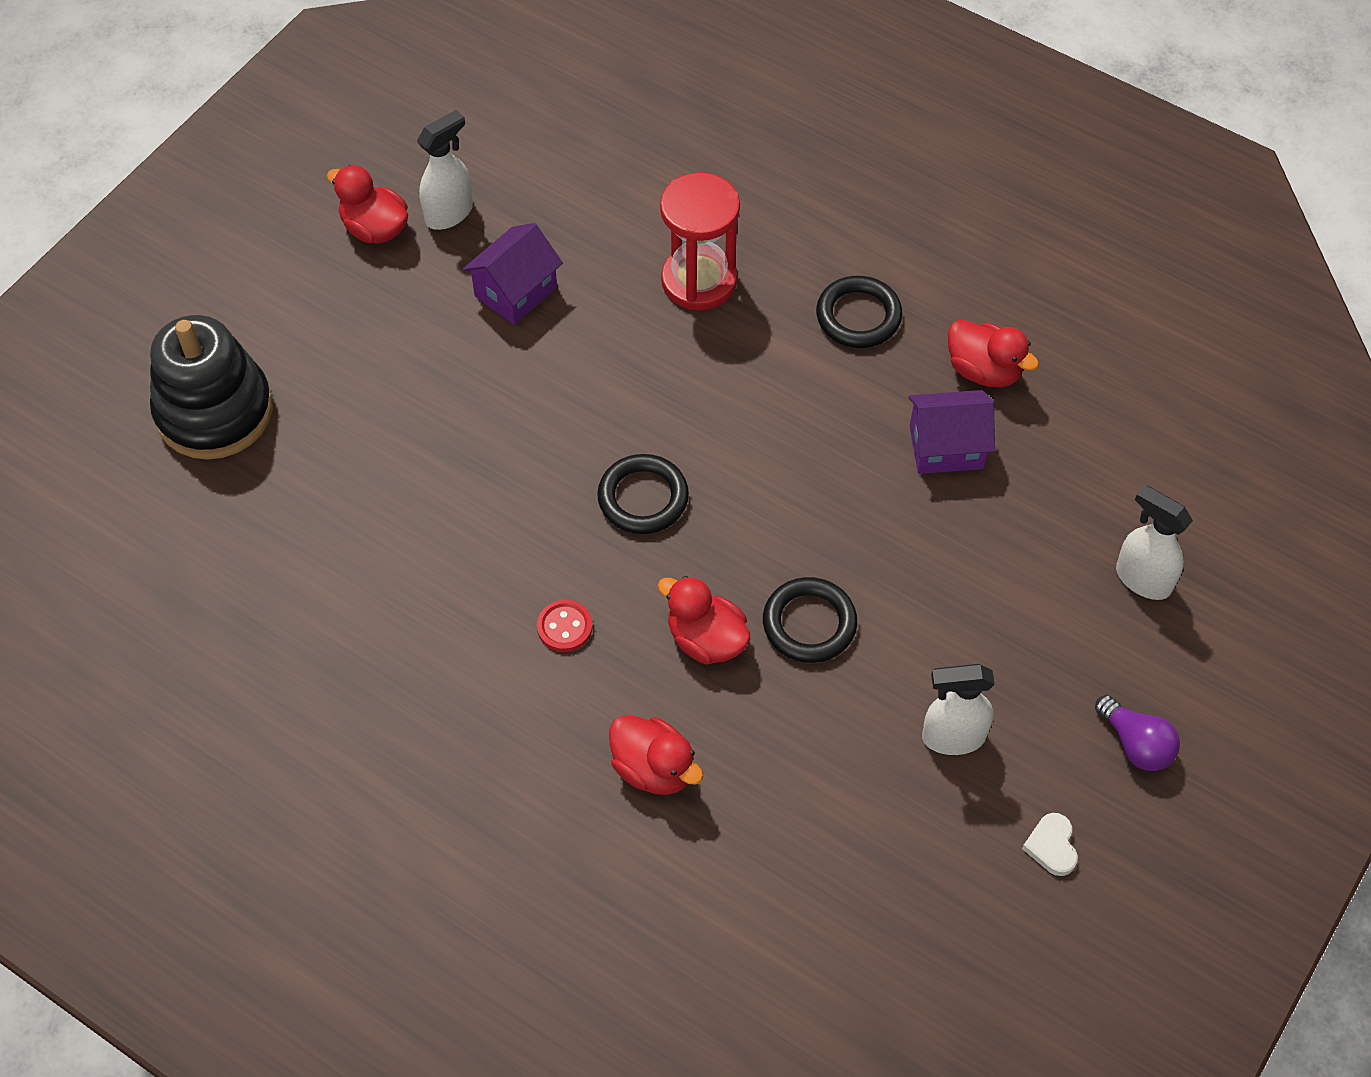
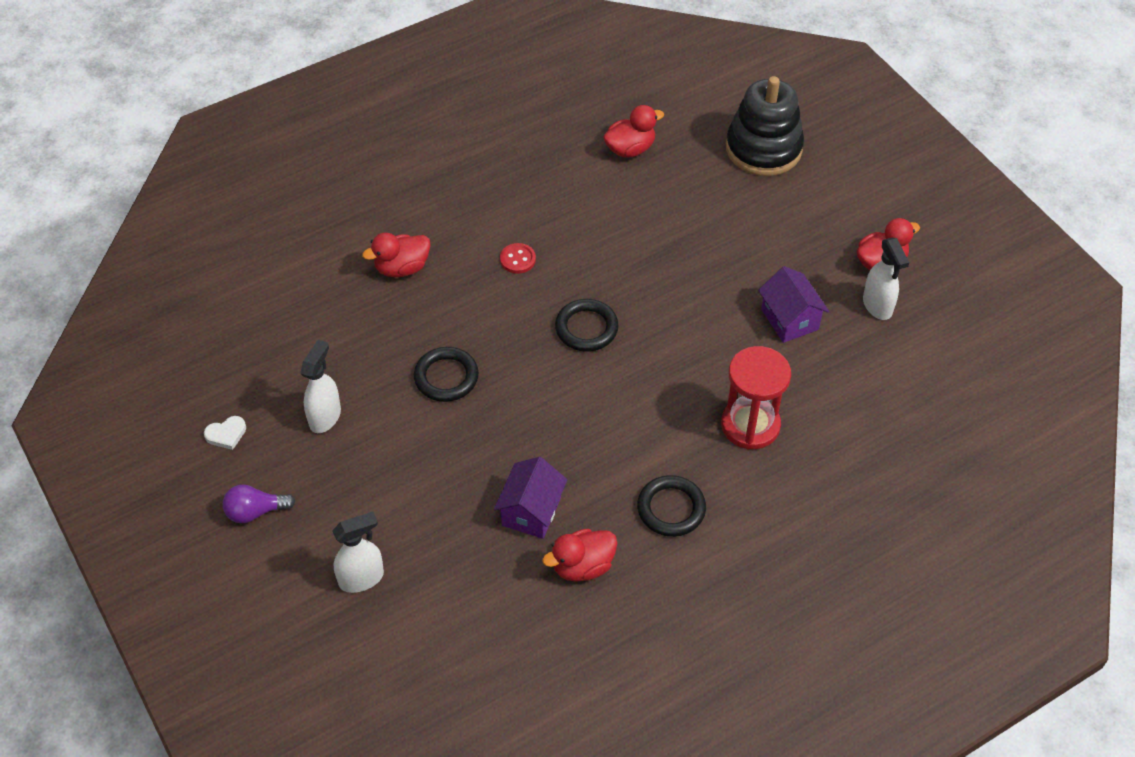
camera: 115 degrees right, 5 degrees down
red duck [658,576,751,665] -> red duck moved to [603,105,664,158]
white heart [1022,813,1078,876] -> white heart turned 135 degrees clockwise [204,416,246,450]

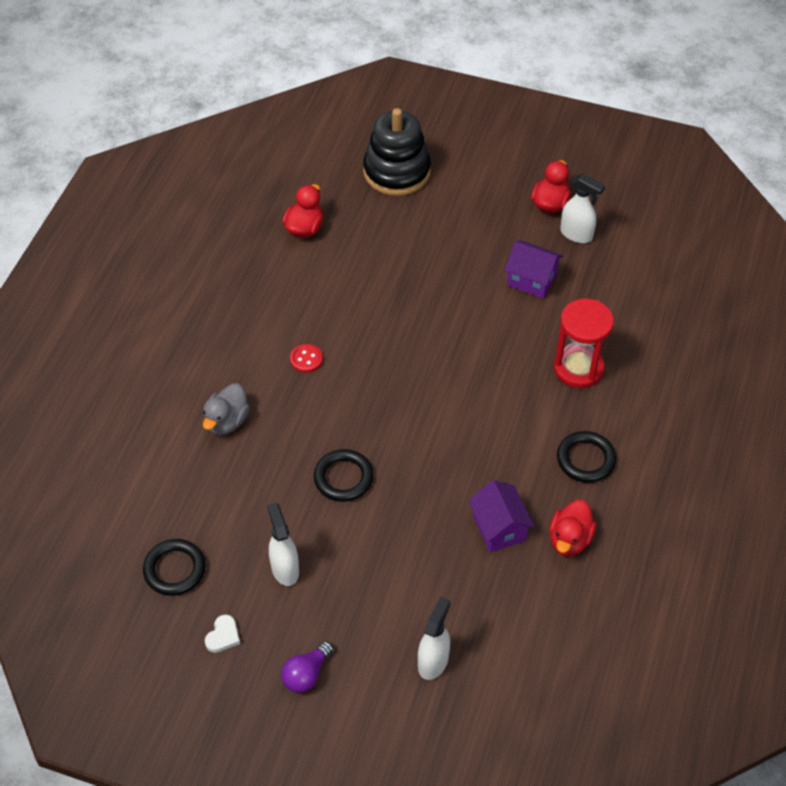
camera: 40 degrees left, 0 degrees up
red duck [362,233,431,277] -> grey duck [203,383,250,435]
black ring [555,299,619,352] -> black ring moved to [143,539,206,596]

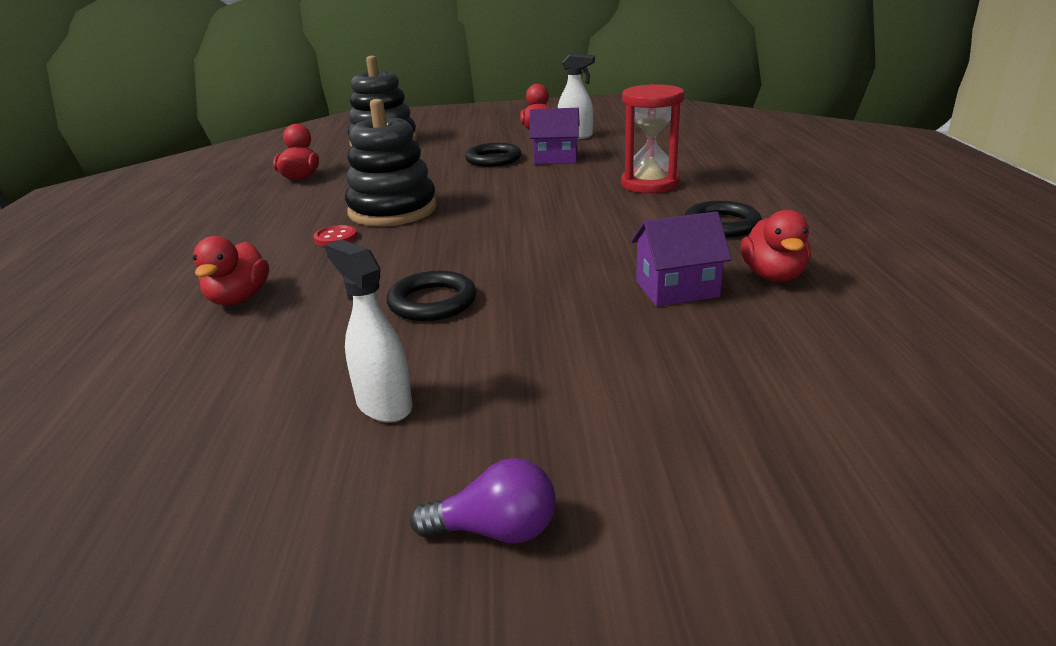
camera: 20 degrees left, 25 degrees down
black ring [143,539,206,596] -> black ring moved to [465,143,521,167]
grey duck [203,383,250,435] -> red duck [193,236,269,305]
white heart [205,615,240,653] -> none
purple light bulb [281,641,333,693] -> purple light bulb turned 105 degrees counterclockwise [410,458,556,543]
white spray bottle [418,596,451,680] -> none
purple house [468,480,534,553] -> purple house turned 60 degrees counterclockwise [631,211,732,306]
none -> black stacking toy [345,99,437,226]

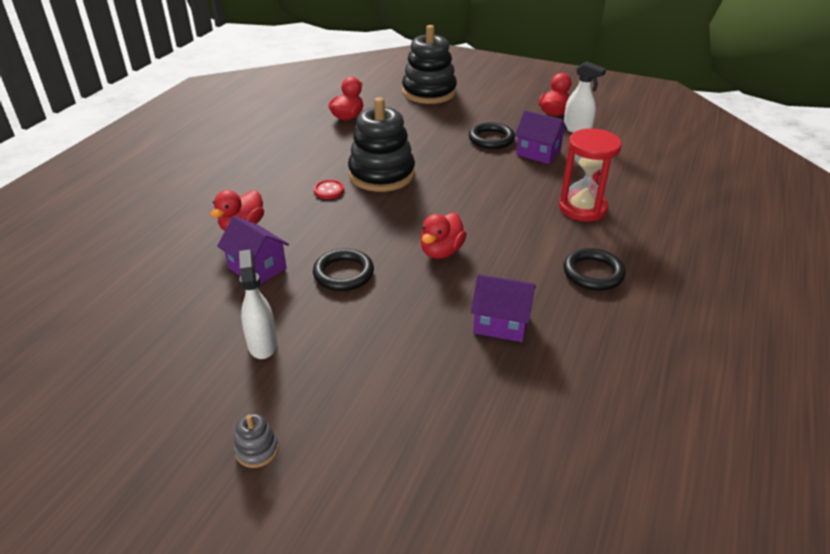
camera: 25 degrees right, 10 degrees up
purple light bulb [410,458,556,543] -> grey stacking toy [234,414,279,468]
red duck [741,210,811,282] -> red duck moved to [421,213,467,259]
none -> purple house [217,216,289,284]

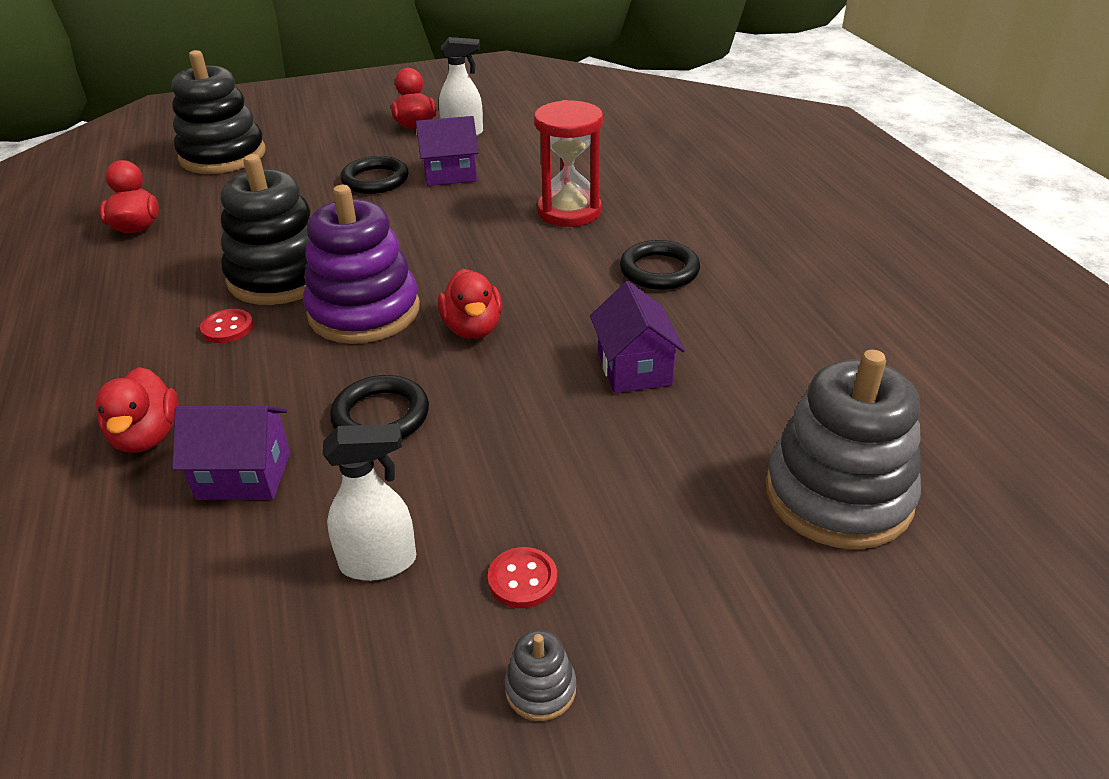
camera: 40 degrees left, 0 degrees up
white spray bottle [239,249,277,359] -> white spray bottle turned 135 degrees clockwise [323,424,416,581]
purple house [471,274,536,342] -> purple house turned 75 degrees counterclockwise [590,281,685,393]
none -> purple stacking toy [303,185,420,344]
none -> red button [488,547,557,608]
none -> grey stacking toy [765,350,921,549]

